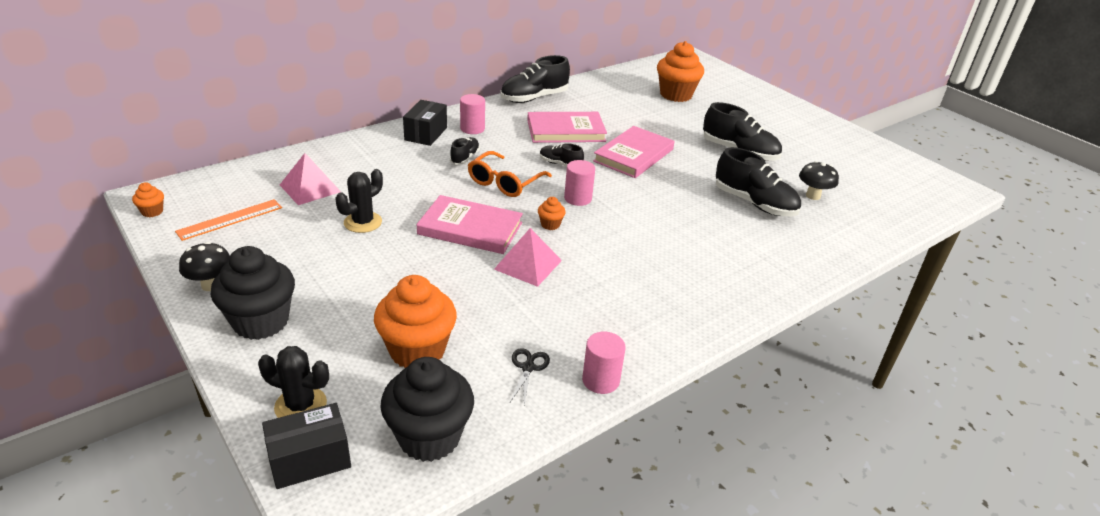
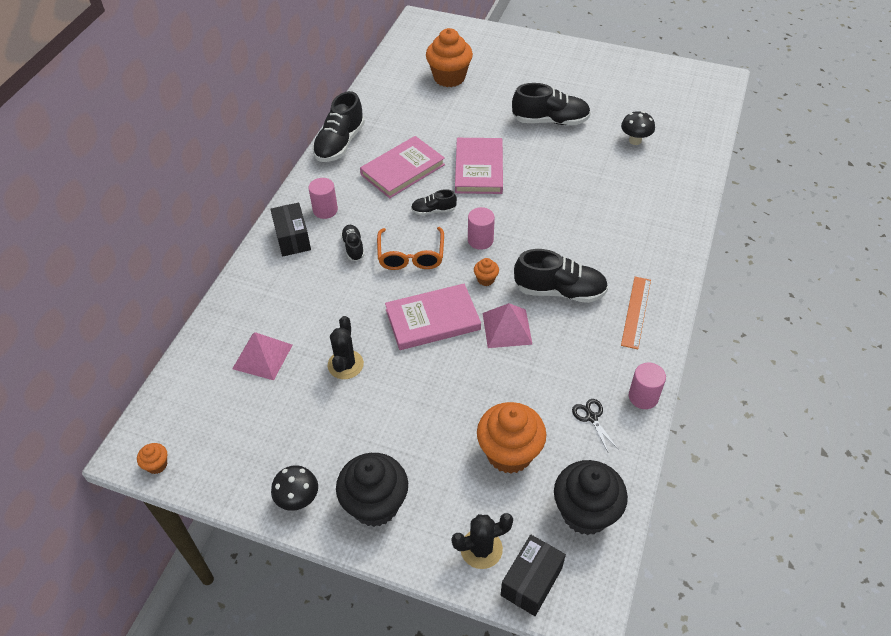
camera: 30 degrees left, 15 degrees up
orange ruler [175,199,282,241] -> orange ruler moved to [621,277,651,349]
black shoe [716,147,801,216] -> black shoe moved to [514,249,608,303]

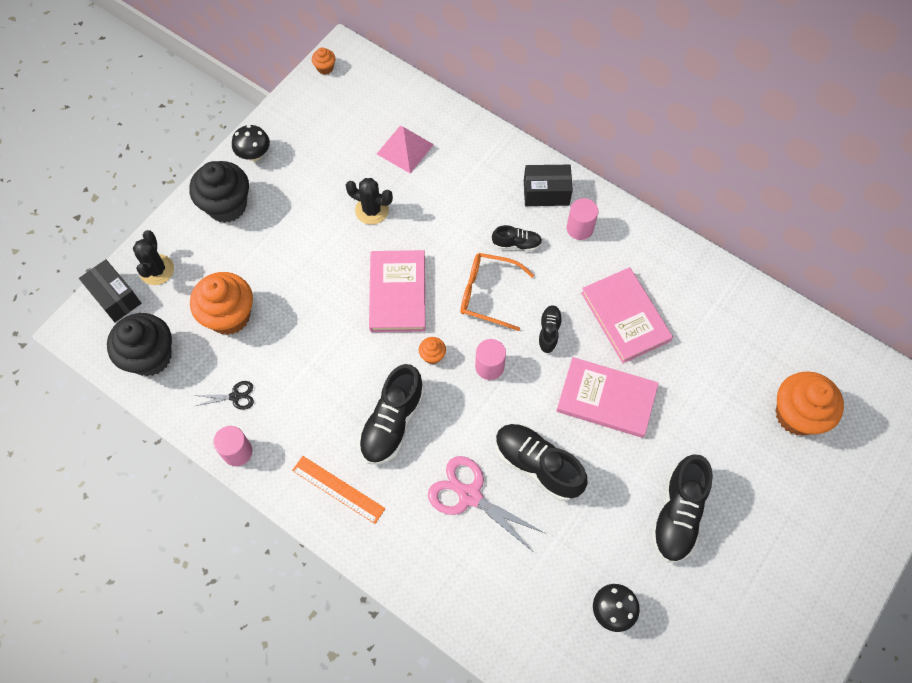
camera: 105 degrees right, 15 degrees up
black shoe [312,91,365,162] -> black shoe moved to [496,424,588,501]
pink pyramid [483,303,533,348] -> none
none -> pink scissors [428,456,545,551]

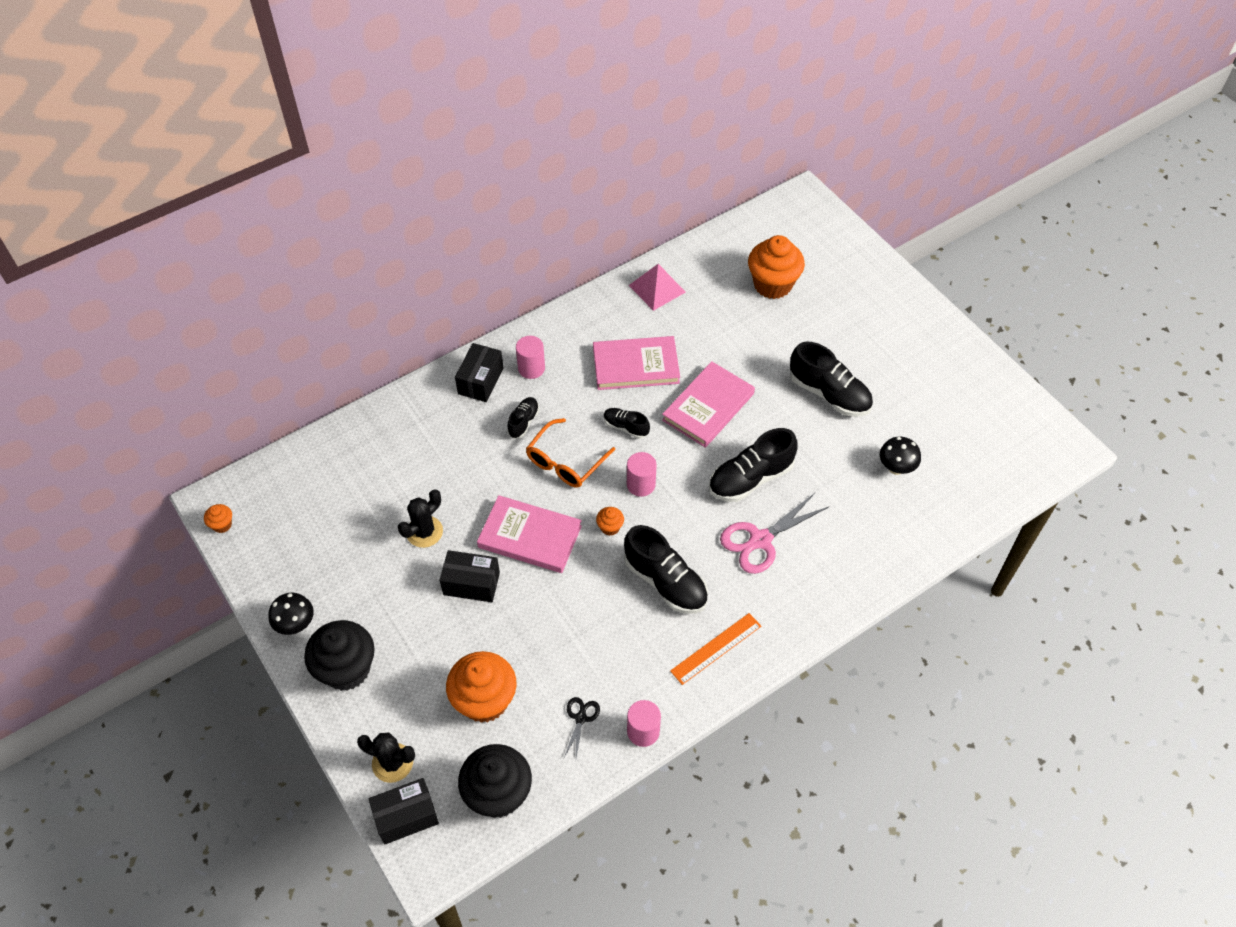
camera: 70 degrees left, 10 degrees down
pink pyramid [377,126,434,173] -> pink pyramid moved to [629,264,686,311]
none -> black box [440,550,500,602]

